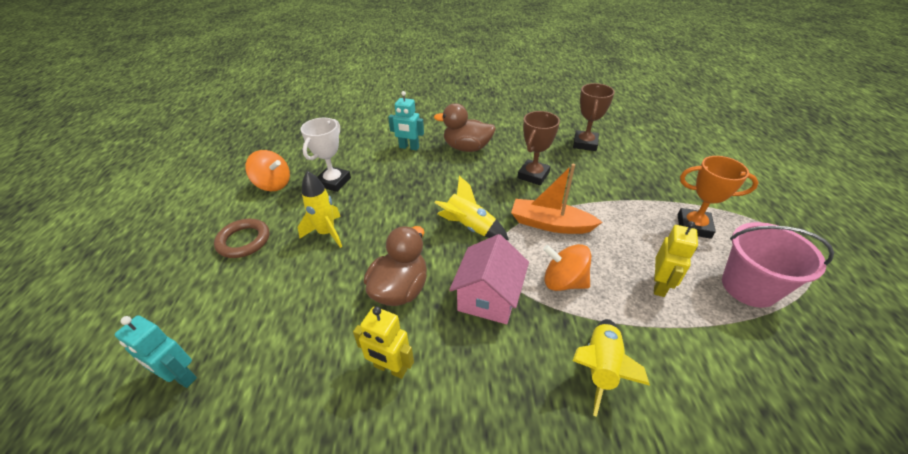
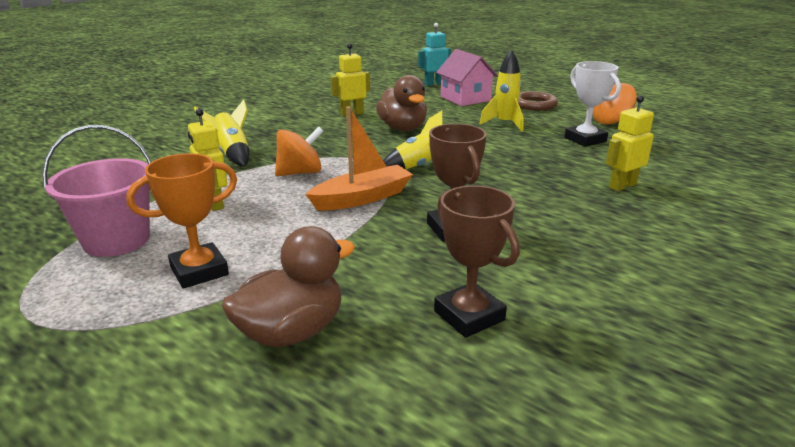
camera: 130 degrees right, 15 degrees down
turquoise robot [388,91,424,151] -> yellow robot [606,95,654,191]
brown duck [434,103,496,152] -> brown duck moved to [222,226,355,347]
pink house [449,234,529,324] -> pink house moved to [436,49,498,106]

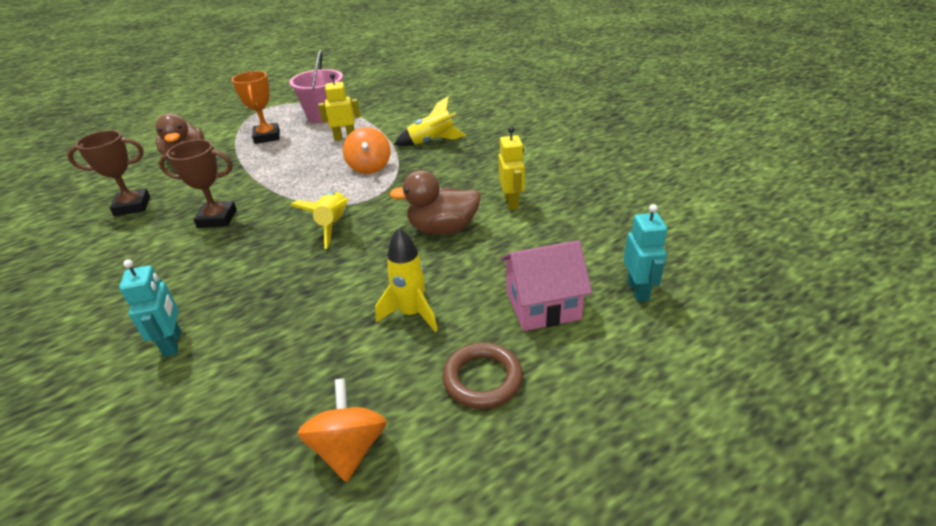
camera: 110 degrees right, 10 degrees up
orange boat [305,106,413,210] -> none
white trophy [565,61,621,147] -> none
yellow robot [606,95,654,191] -> turquoise robot [119,259,181,357]

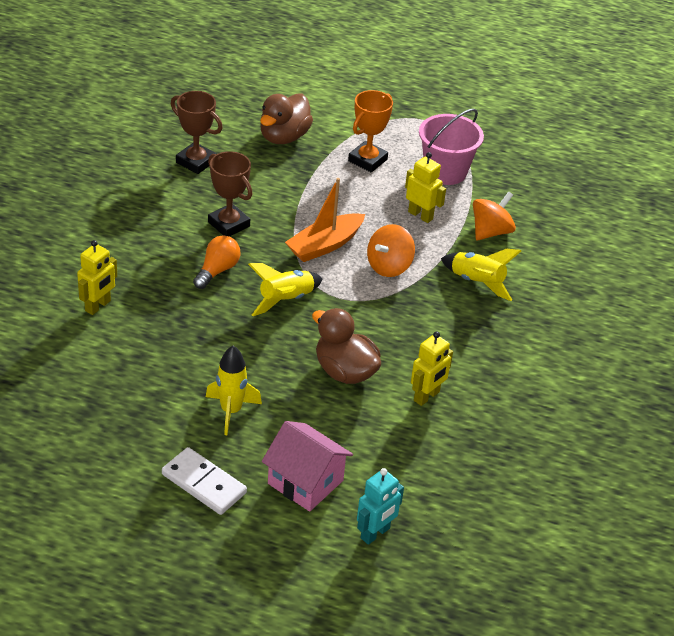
camera: 45 degrees right, 5 degrees up
turquoise robot [119,259,181,357] -> yellow robot [77,240,117,315]
orange spinning top [298,378,387,482] -> orange spinning top moved to [473,191,516,240]
brown ring [442,342,523,409] -> white domino [162,447,247,515]
none -> orange light bulb [193,235,240,289]
none -> orange boat [285,178,365,262]

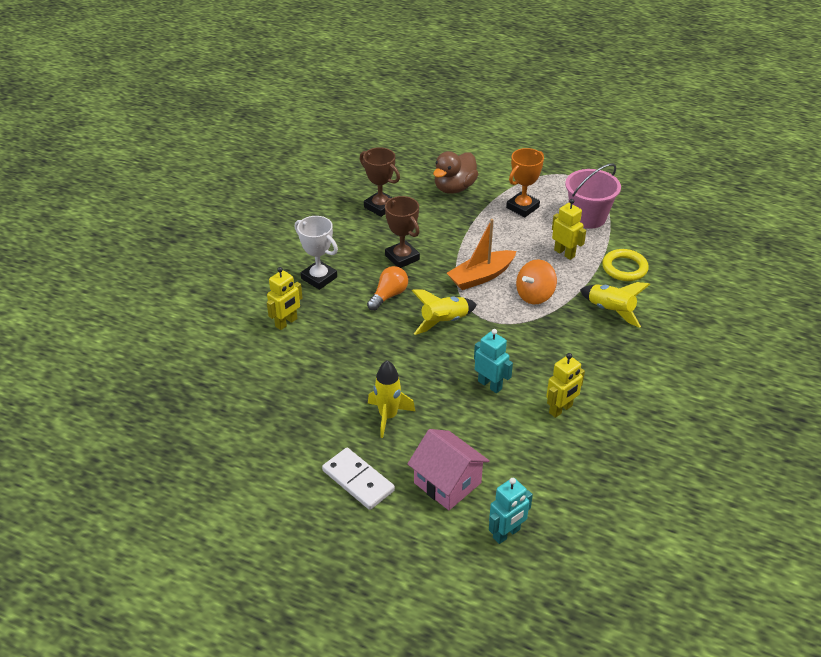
camera: 10 degrees right, 0 degrees up
brown duck [312,308,381,384] -> turquoise robot [474,329,513,393]
orange spinning top [473,191,516,240] -> yellow ring [602,249,649,281]
none -> white trophy [295,216,338,290]

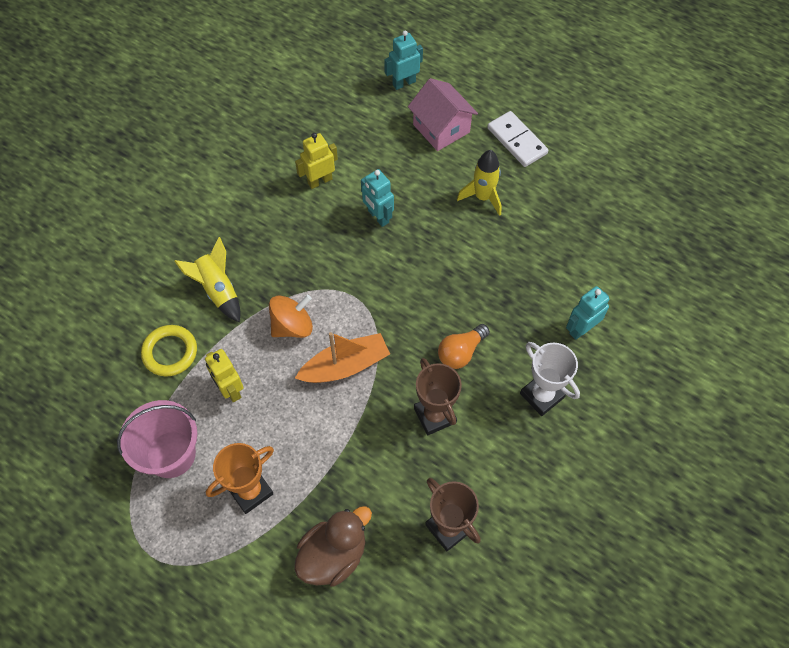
camera: 170 degrees left, 20 degrees up
yellow robot [267,267,302,330] -> turquoise robot [566,286,609,340]
yellow rocket [411,289,477,335] -> none

